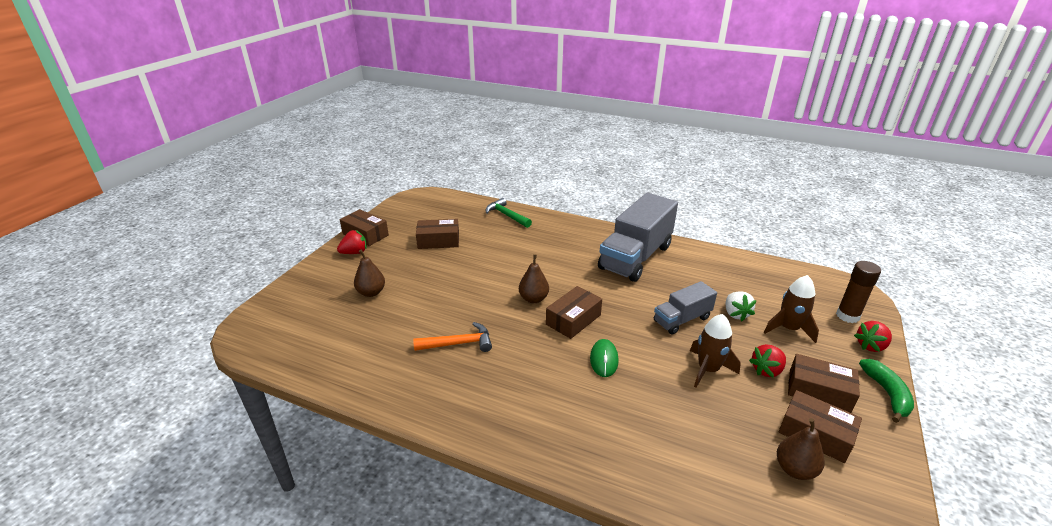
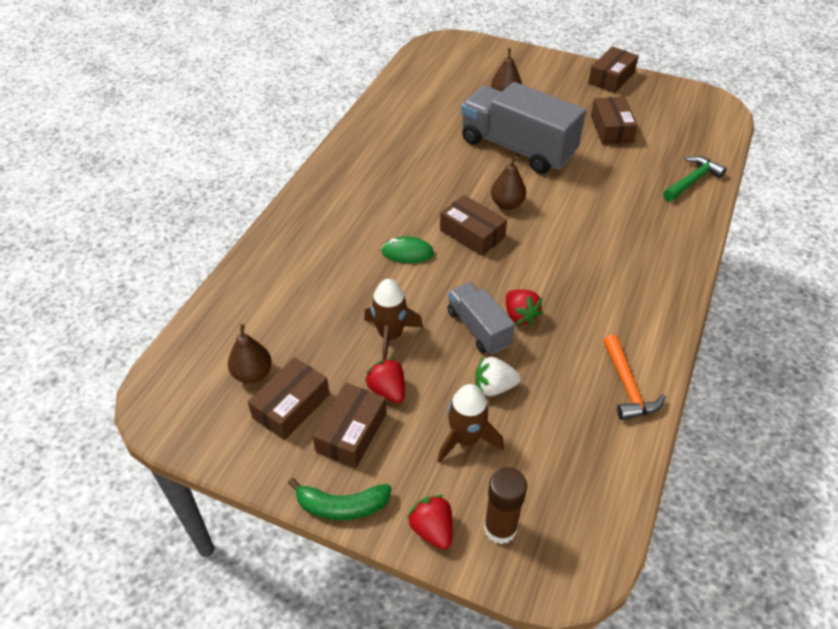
camera: 90 degrees right, 15 degrees up
red strawberry [337,230,367,254] -> red strawberry moved to [506,289,543,326]
orange hammer [413,322,492,352] -> orange hammer moved to [603,335,666,420]
grey truck [598,193,678,282] -> grey truck moved to [461,82,586,174]

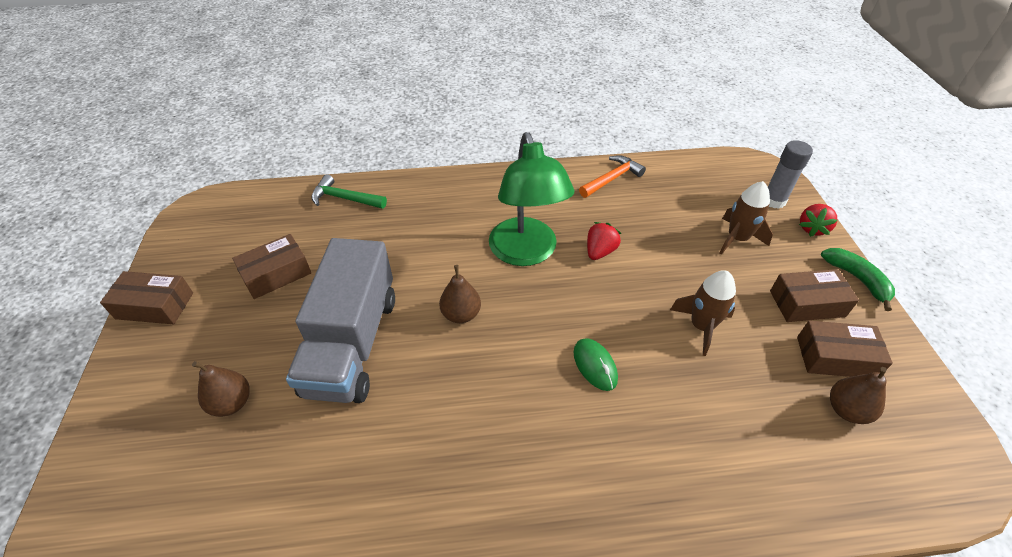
camera: 120 degrees left, 0 degrees up
red strawberry [365,358,405,403] -> none
brown box [440,195,507,256] -> none
grey truck [447,282,515,355] -> none
white strawberry [475,356,521,396] -> none
brown glue stick [484,467,527,544] -> grey glue stick [768,140,813,209]
none -> green lamp [489,132,574,266]

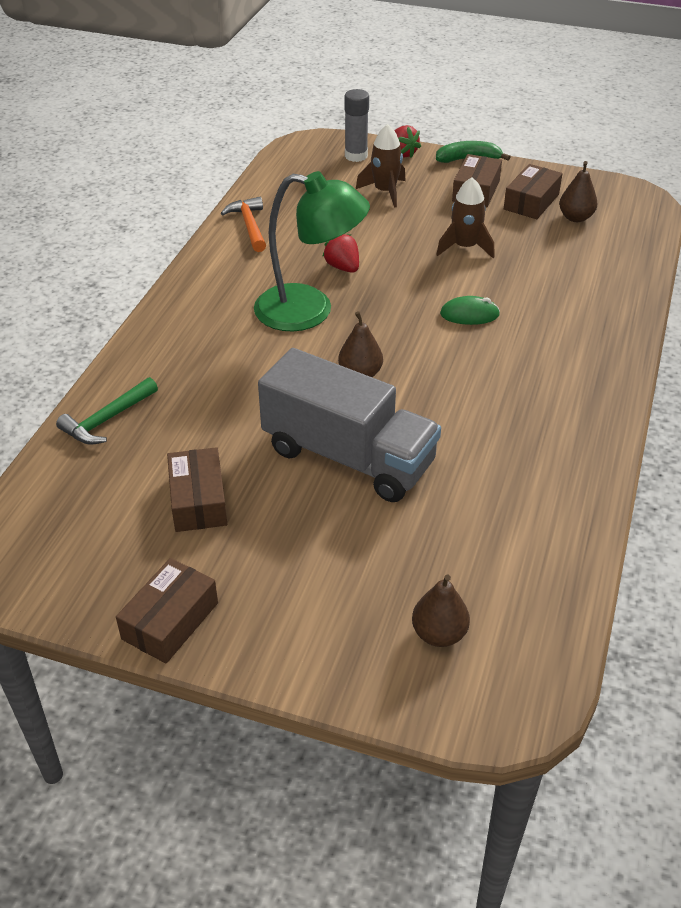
camera: 65 degrees left, 5 degrees down
brown pear [192,361,250,417] -> brown pear moved to [412,574,470,647]

